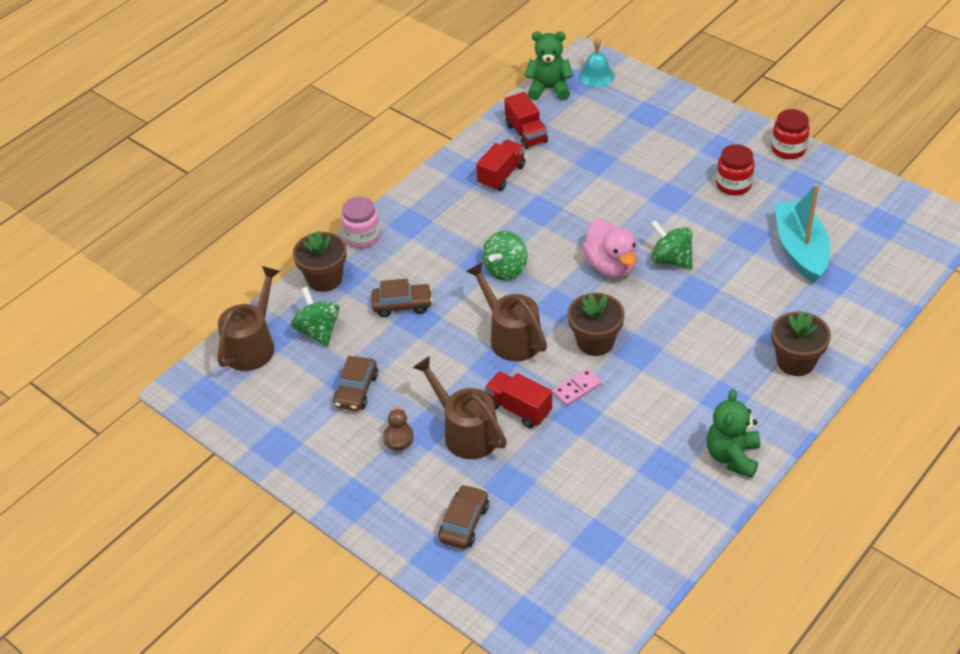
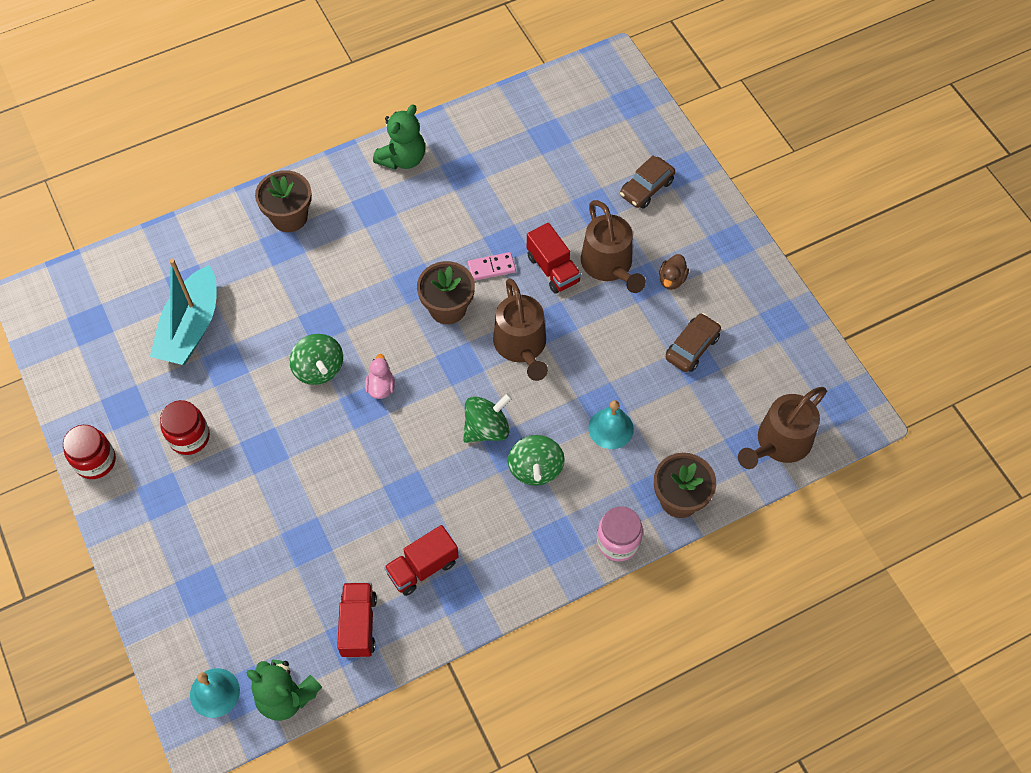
camera: 160 degrees left, 15 degrees up
green spinning top [291,287,339,347] -> green spinning top moved to [508,435,565,485]
brown car [371,279,433,317] -> turquoise bell [588,400,634,449]
pink duck [582,218,637,278] -> pink duck [365,354,395,399], size x0.53

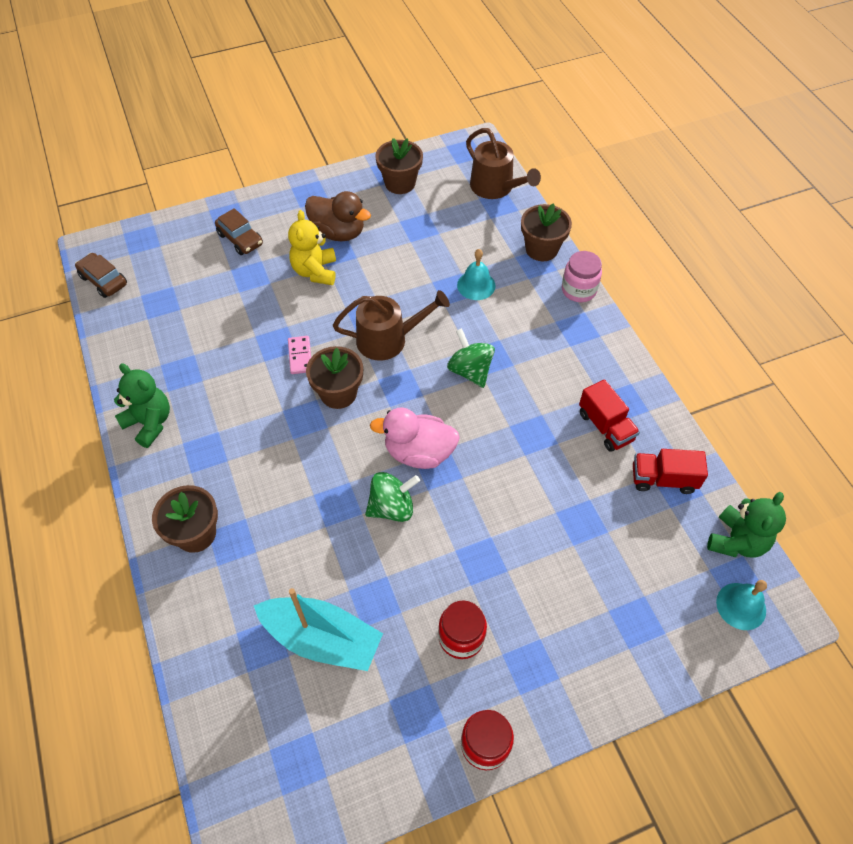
camera: 85 degrees left, 5 degrees down
pink duck [365,354,395,399] -> pink duck [370,408,460,469], size x1.90
green spinning top [508,435,565,485] -> none
red truck [527,223,581,294] -> none
brown watering can [581,200,646,293] -> yellow teddy bear [288,210,336,285]
brown duck [659,254,689,290] -> brown duck [305,191,371,241], size x1.90
brown car [666,313,721,372] -> brown car moved to [75,253,127,298]
none -> brown flower pot [376,138,423,194]

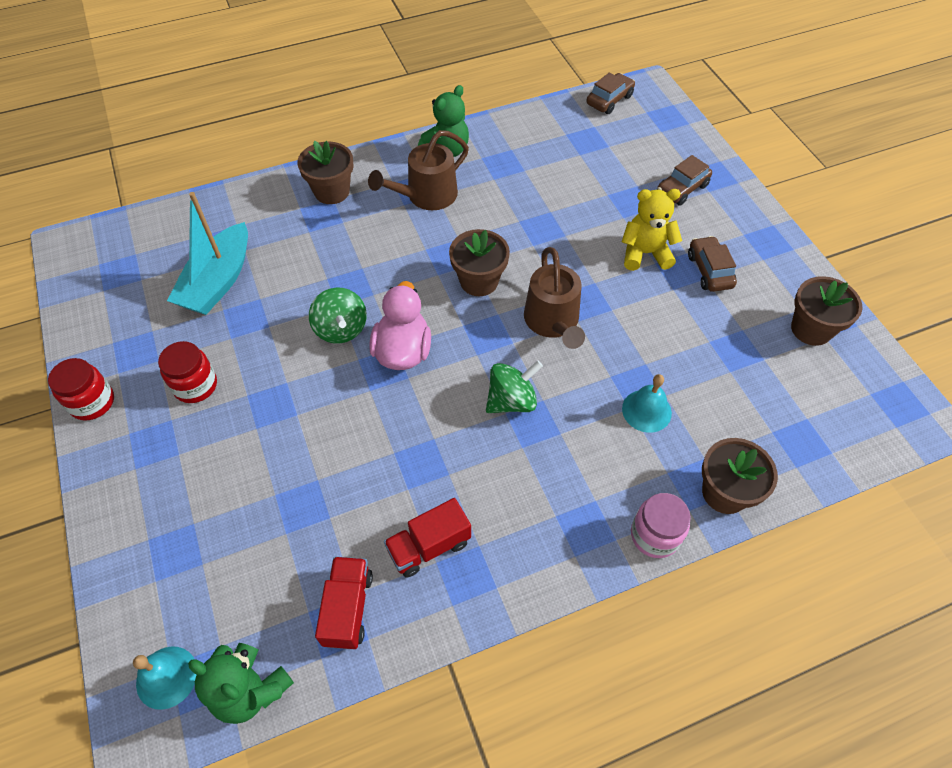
camera: 90 degrees right, 0 degrees up
pink domino [288,336,311,374] -> none
brown duck [305,191,371,241] -> brown car [688,236,737,292]
brown watering can [466,128,541,199] -> brown watering can moved to [368,130,469,210]

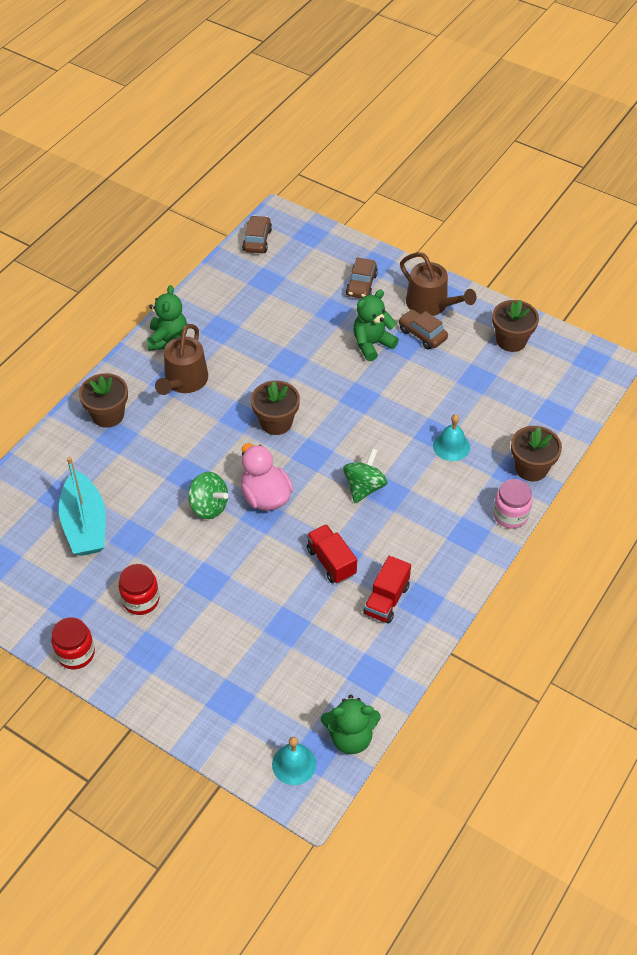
camera: 35 degrees left, 5 degrees down
red truck [315,557,373,649] -> red truck moved to [307,524,357,584]
brown watering can [524,247,585,349] -> brown watering can moved to [400,252,477,316]
yellow teddy bear [622,189,682,271] -> green teddy bear [353,290,399,361]

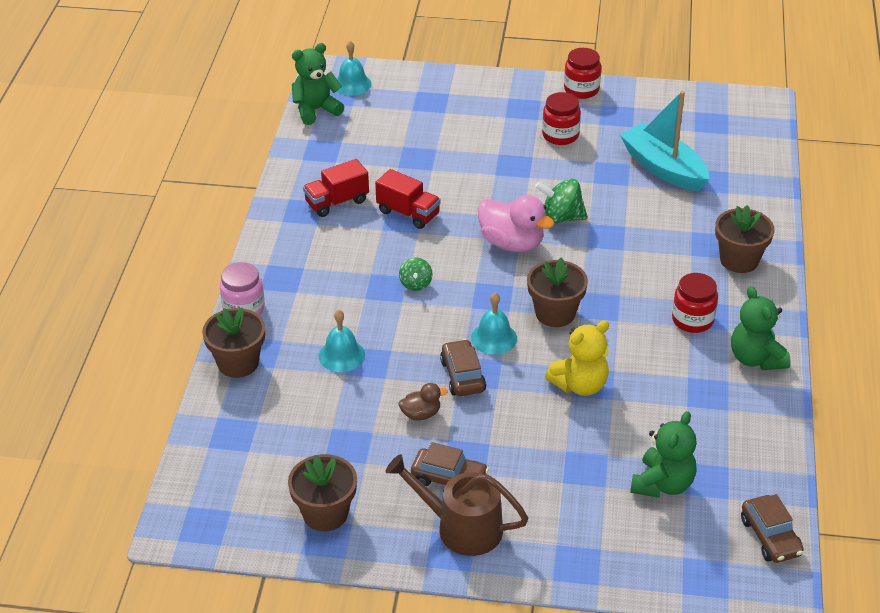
camera: 155 degrees right, 10 degrees down
brown watering can [155,324,208,395] -> red jar [672,273,718,333]
green spinning top [343,448,387,503] -> green spinning top [399,257,432,291], size x0.61
brown car [346,257,378,298] -> brown car moved to [440,339,486,396]
green teddy bear [353,290,399,361] -> green teddy bear moved to [630,411,697,498]
red truck [363,556,411,624] -> red truck turned 120 degrees counterclockwise [303,159,369,217]
none -> brown duck [399,383,448,421]
none -> turquoise bell [471,292,517,355]
none -> yellow teddy bear [545,320,609,396]

